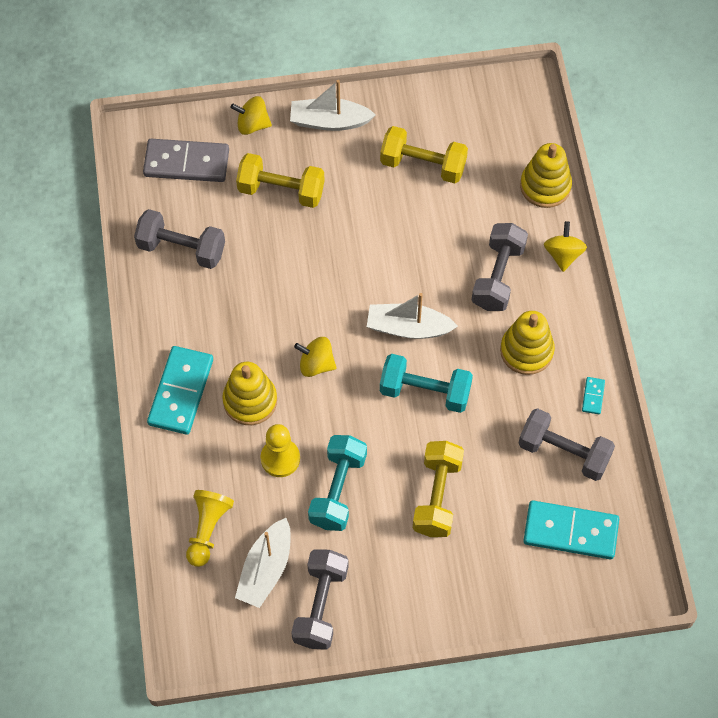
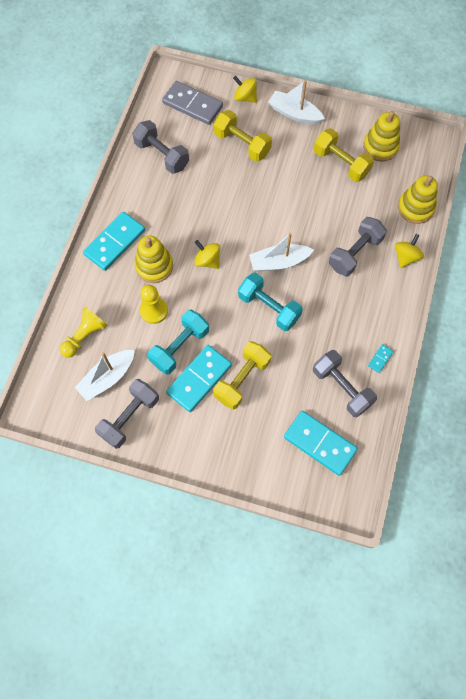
camera: 25 degrees right, 5 degrees up
white boat [367,293,458,339] -> white boat turned 45 degrees counterclockwise [249,233,314,272]
yellow stacking toy [500,311,555,375] -> yellow stacking toy moved to [363,111,400,162]
none -> turquoise domino [166,345,232,412]

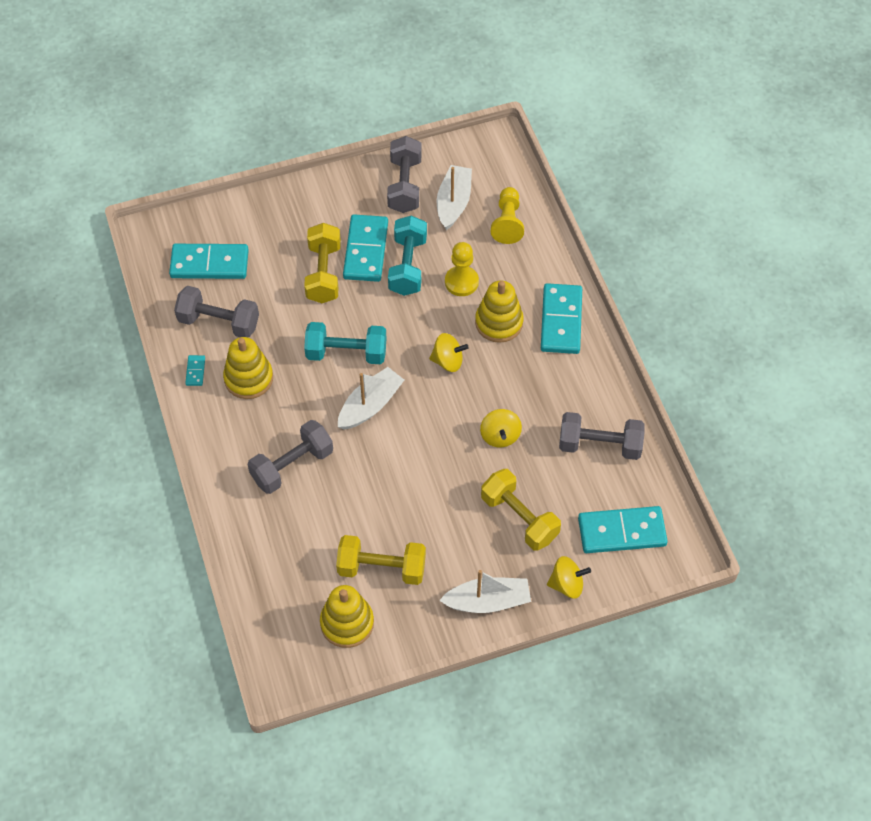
camera: 145 degrees right, 10 degrees down
grey domino [162,81,223,125] -> turquoise domino [578,506,668,553]
yellow dumbbell [214,110,272,162] -> yellow dumbbell turned 45 degrees clockwise [481,469,561,551]
grey dumbbell [329,217,387,276] -> grey dumbbell turned 45 degrees clockwise [248,420,333,494]
yellow spinning top [395,234,424,268] -> yellow spinning top moved to [480,409,522,448]
yellow stacking toy [398,175,438,224] -> yellow stacking toy moved to [223,337,273,399]

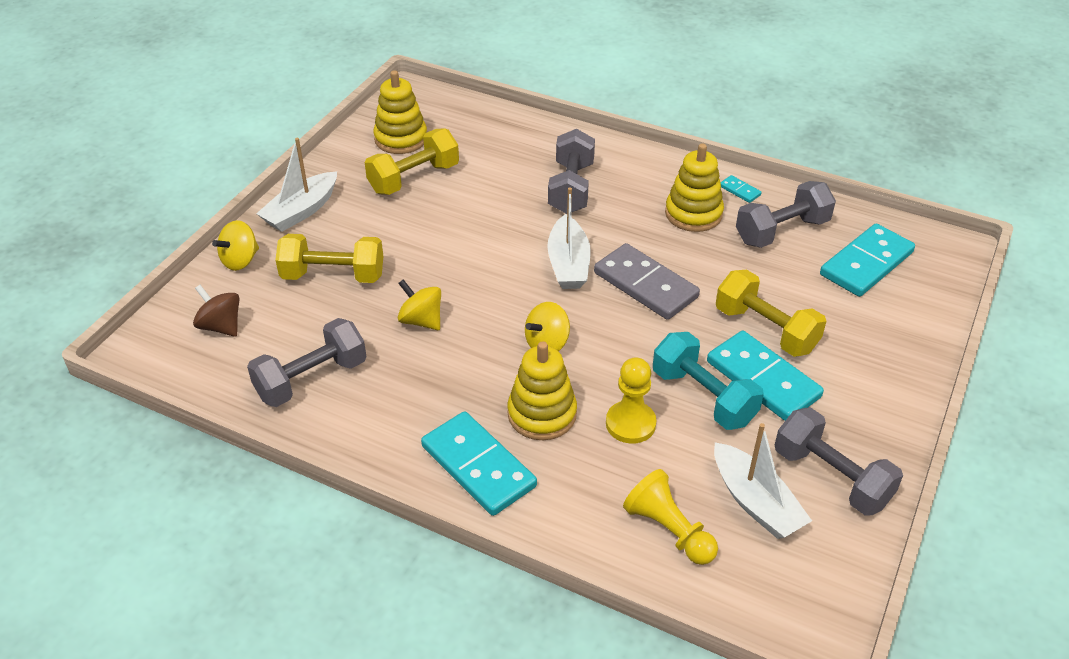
camera: 135 degrees right, 15 degrees down
turquoise dumbbell [304,322,386,364] -> grey domino [594,243,700,320]
turquoise domino [578,506,668,553] -> brown spinning top [193,285,240,337]

